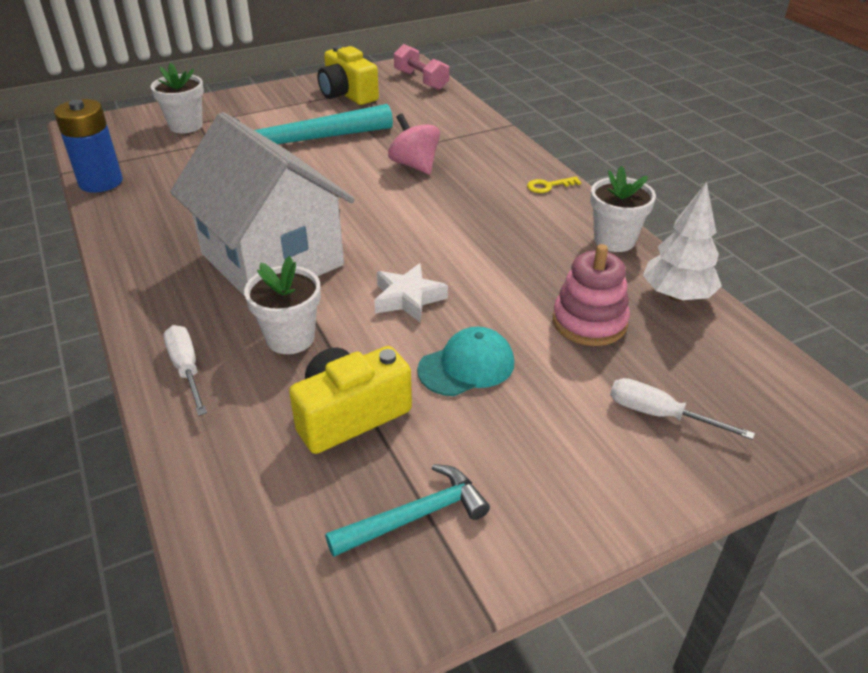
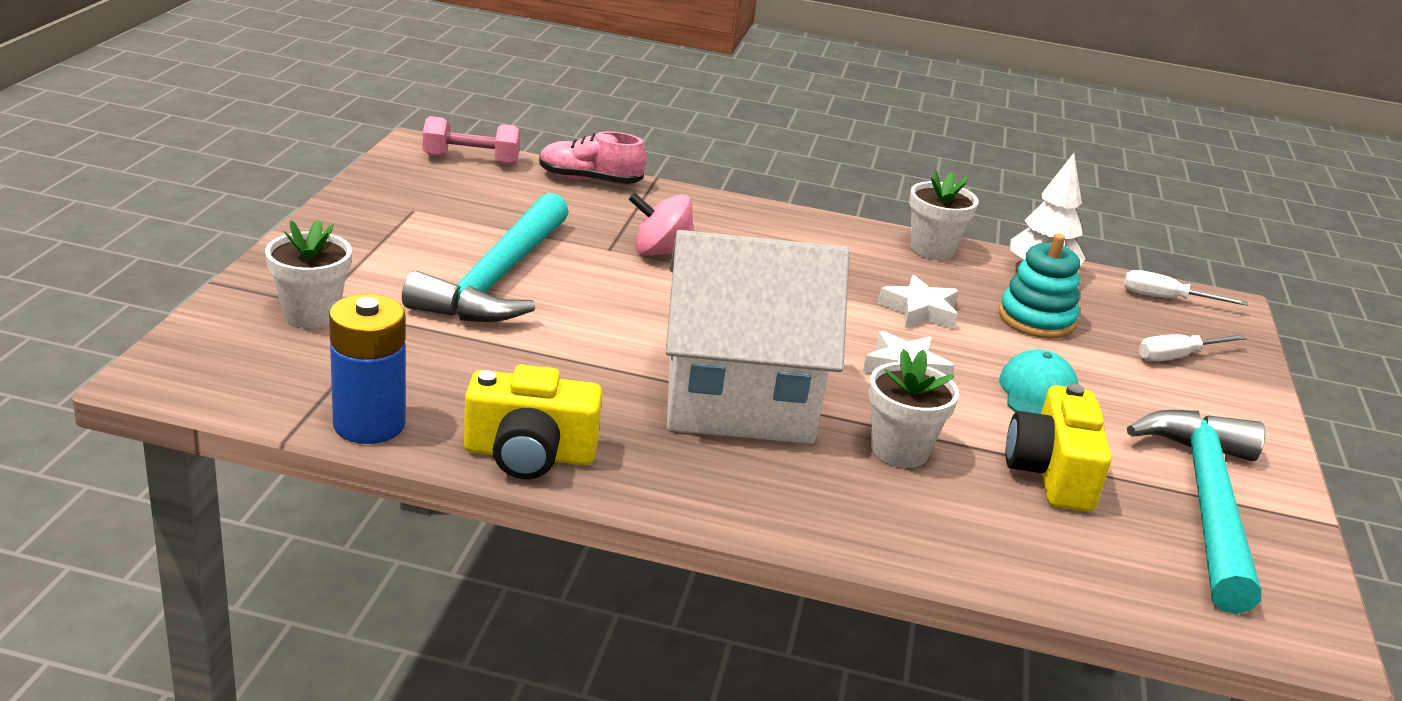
camera: 55 degrees left, 10 degrees down
white screwdriver [163,325,207,416] -> white screwdriver moved to [1124,270,1248,306]
yellow camera [318,45,379,105] -> yellow camera moved to [464,365,602,479]
turquoise hammer [325,464,490,557] -> turquoise hammer [1127,410,1265,614], size x1.91
yellow key [527,177,581,193] -> none
pink stacking toy [553,244,630,346] -> turquoise stacking toy [999,233,1080,338]
none -> pink shoe [539,132,646,184]
none -> white star [878,275,959,330]

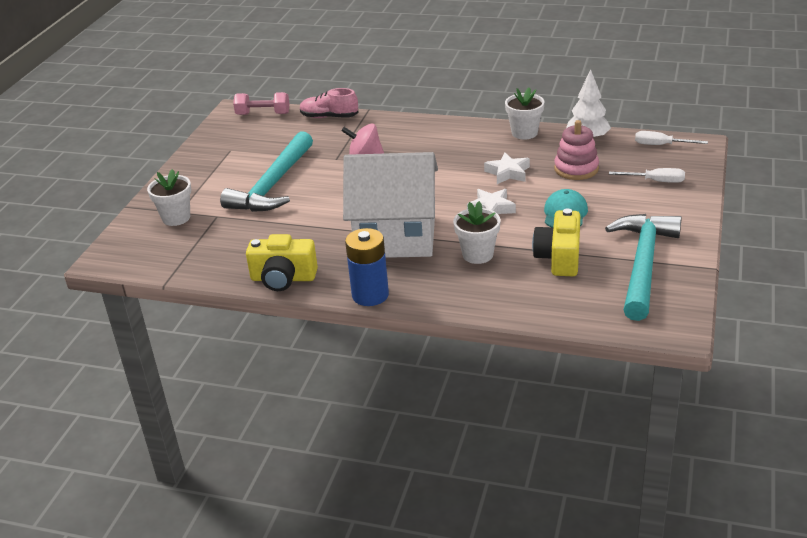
camera: 10 degrees right, 5 degrees up
blue battery [329,294,406,444] -> blue battery moved to [345,228,389,306]
turquoise stacking toy [999,233,1080,338] -> pink stacking toy [554,120,599,180]
white screwdriver [1139,334,1247,362] -> white screwdriver turned 150 degrees counterclockwise [609,168,685,183]

